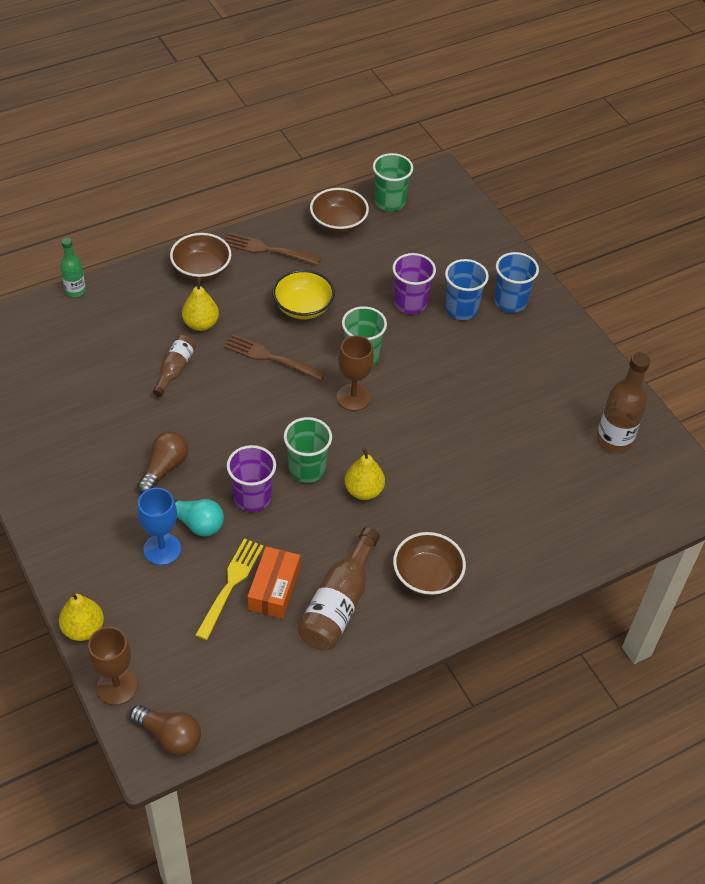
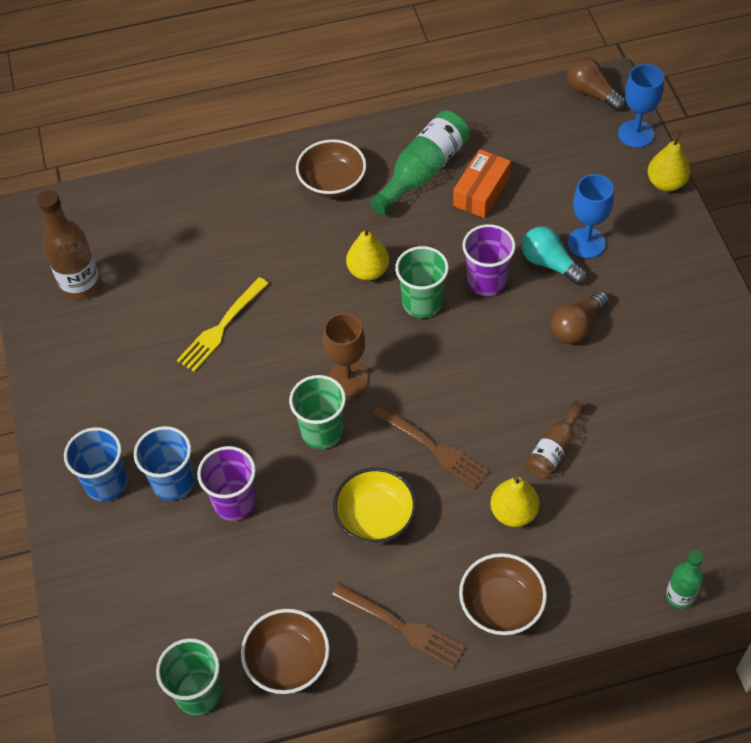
camera: 160 degrees left, 5 degrees up
brown goblet [88,627,137,705] -> blue goblet [618,64,664,148]
yellow fork [195,538,263,640] -> yellow fork moved to [177,277,269,372]
brown bottle [297,527,380,650] -> green bottle [370,110,470,215]

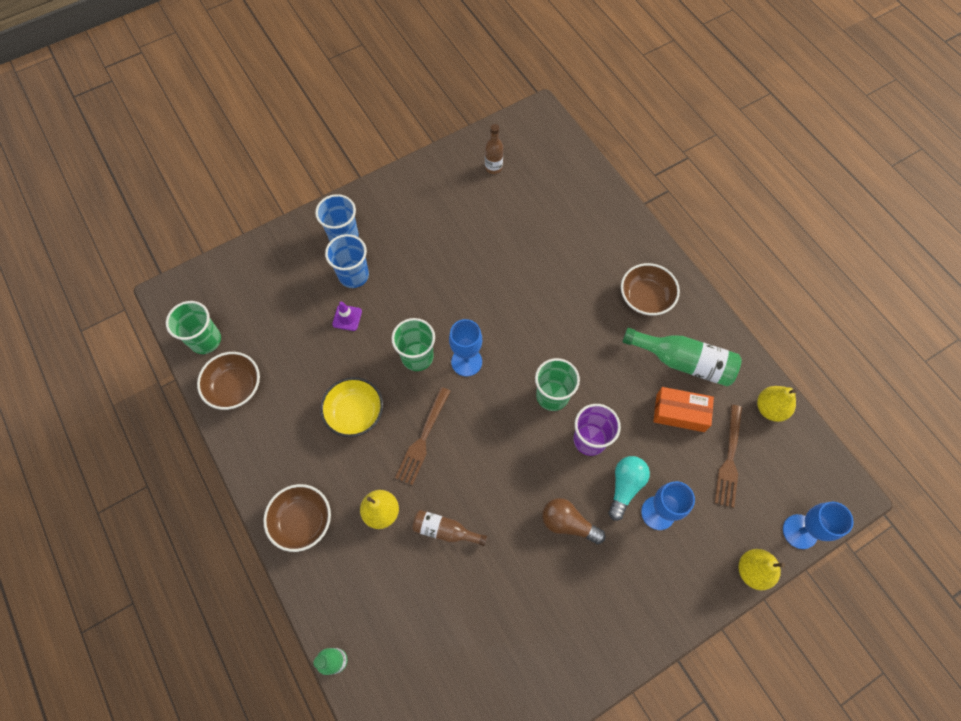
camera: 70 degrees right, 10 degrees up
brown bottle [37,190,101,301] -> brown bottle [485,124,503,174], size x0.60
yellow fork [177,277,269,372] -> none
purple cup [197,446,257,521] -> purple traffic cone [332,302,362,331]
brown goblet [323,313,368,397] -> blue goblet [449,319,482,376]
brown fork [332,583,466,669] -> brown fork moved to [715,405,742,508]
yellow pear [346,226,389,281] -> yellow pear moved to [757,386,797,422]
brown light bulb [567,57,626,111] -> none

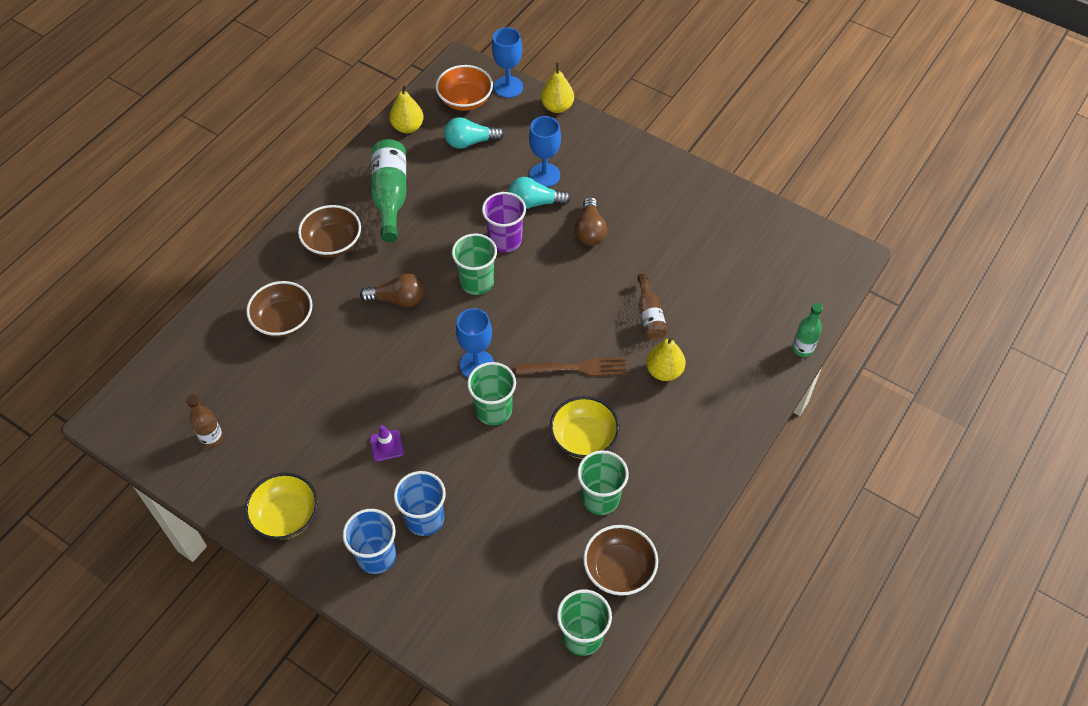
camera: 115 degrees left, 10 degrees down
brown bowl [263,484,331,552] -> brown bowl moved to [246,281,313,337]
purple traffic cone [332,302,362,331] -> purple traffic cone moved to [370,425,404,461]
orange box [653,387,714,432] -> none
brown fork [715,405,742,508] -> turquoise light bulb [444,117,504,149]
none -> yellow bowl [245,473,318,540]
none -> brown light bulb [360,273,425,307]
none -> orange bowl [436,65,493,111]
none -> green cup [577,450,629,515]

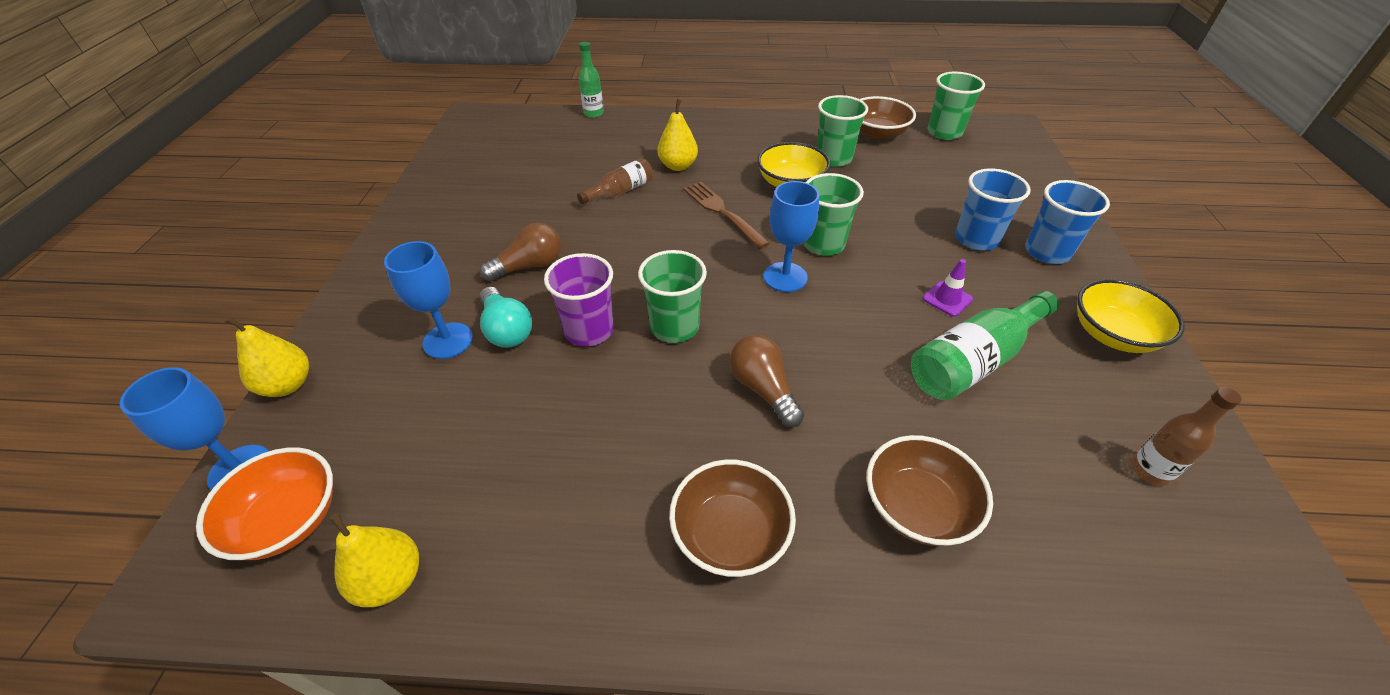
camera: 120 degrees left, 10 degrees down
green bottle [371,139,406,242] -> green bottle moved to [911,291,1059,400]
turquoise light bulb [444,117,504,149] -> none

